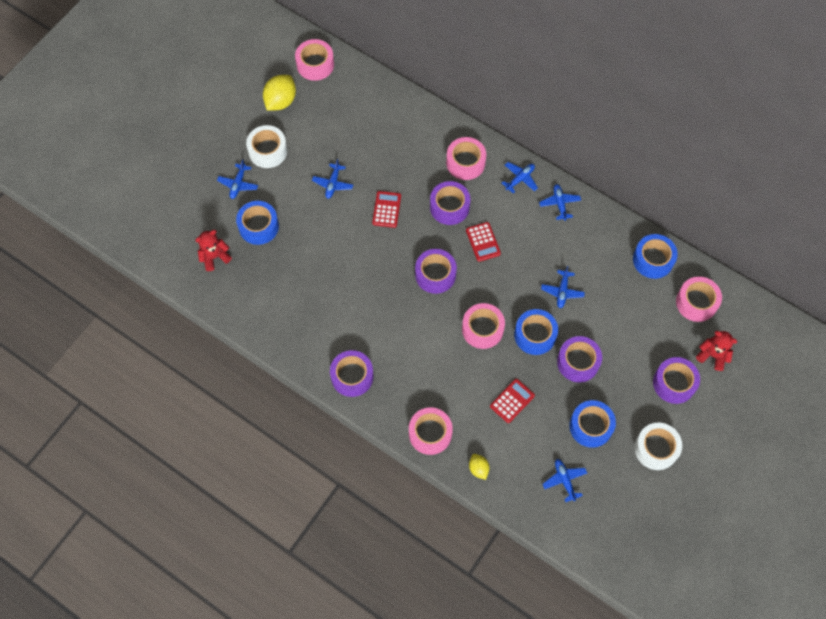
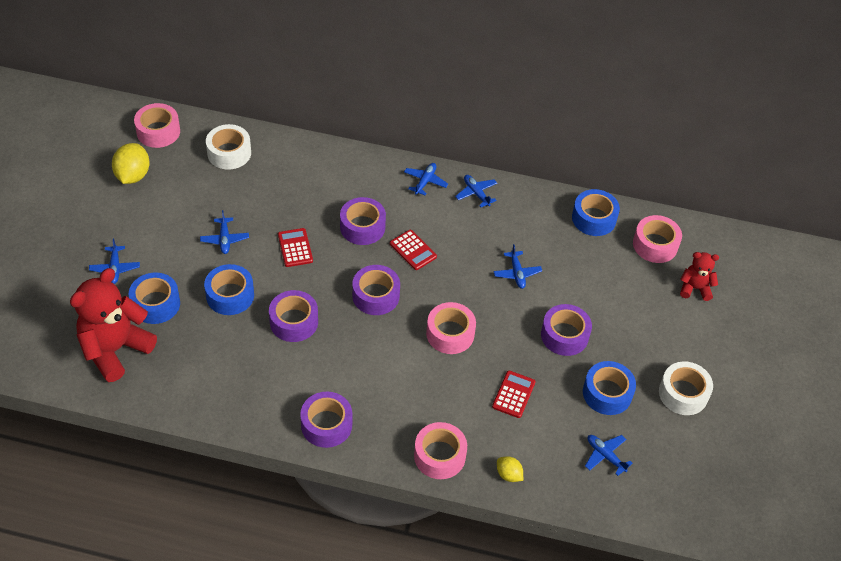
camera: 25 degrees left, 15 degrees down
red teddy bear [195,230,232,271] -> red teddy bear [70,268,157,382], size x1.93
white tape [246,125,288,168] -> white tape moved to [206,124,251,170]
pink tape [446,137,486,180] -> none
blue tape [514,309,558,355] -> blue tape moved to [204,264,254,315]
purple tape [653,357,700,404] -> purple tape moved to [269,290,318,342]

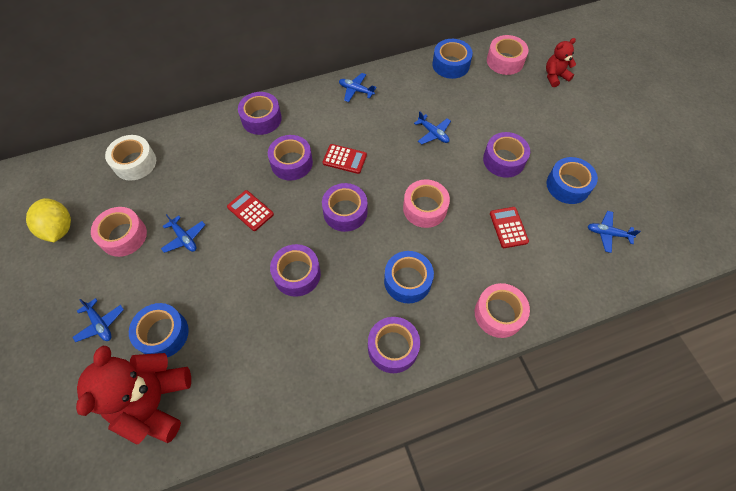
camera: 30 degrees left, 10 degrees up
pink tape [134,103,180,148] -> pink tape moved to [91,207,147,257]
blue tape [204,264,254,315] -> blue tape moved to [384,251,434,303]
blue plane [404,163,448,195] -> none
yellow lemon [497,456,523,482] -> none
white tape [659,361,713,415] -> none
none -> purple tape [238,92,282,135]

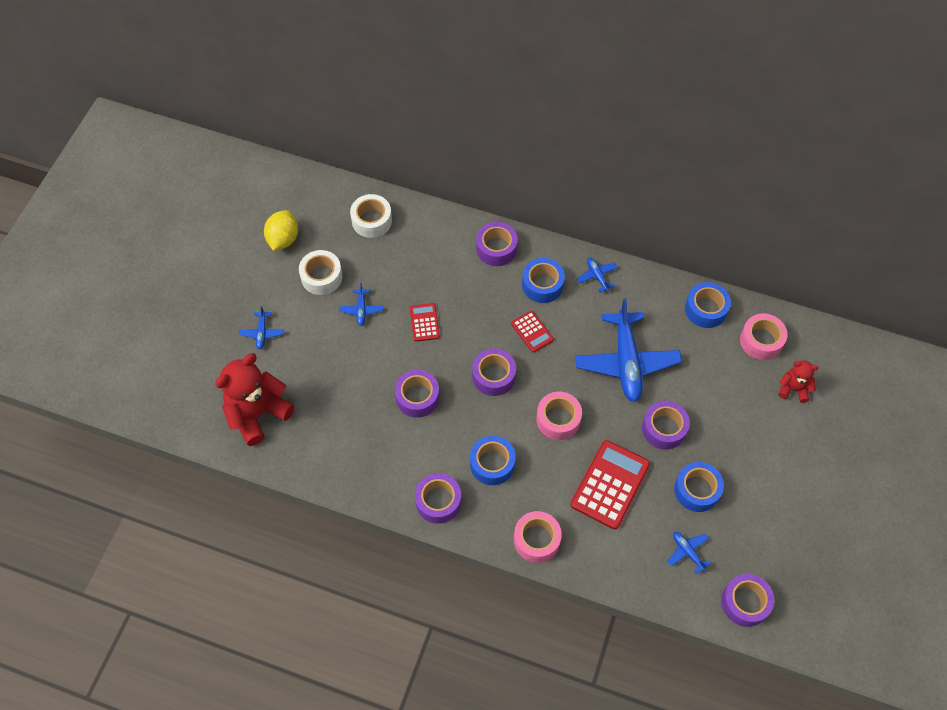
camera: 40 degrees right, 0 degrees up
pink tape [91,207,147,257] -> white tape [299,250,343,295]
blue tape [129,303,189,357] -> blue tape moved to [522,258,565,303]
purple tape [268,135,313,181] -> purple tape moved to [721,574,774,627]
blue plane [414,111,451,144] -> blue plane [575,299,682,402], size x2.31
red calculator [490,207,529,248] -> red calculator [571,440,650,529], size x1.88

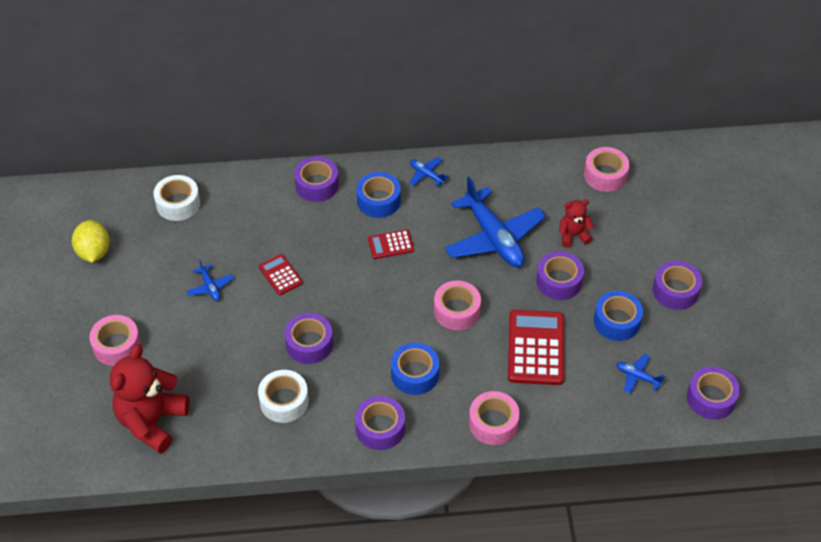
camera: 25 degrees left, 10 degrees down
blue plane [239,306,284,349] -> pink tape [89,315,141,366]
white tape [299,250,343,295] -> white tape moved to [258,370,309,423]
purple tape [472,349,516,396] -> purple tape moved to [653,261,702,310]
red calculator [511,311,554,353] -> red calculator turned 135 degrees clockwise [368,230,414,259]
blue tape [685,282,731,328] -> none
red teddy bear [778,360,819,403] -> red teddy bear moved to [559,199,594,248]

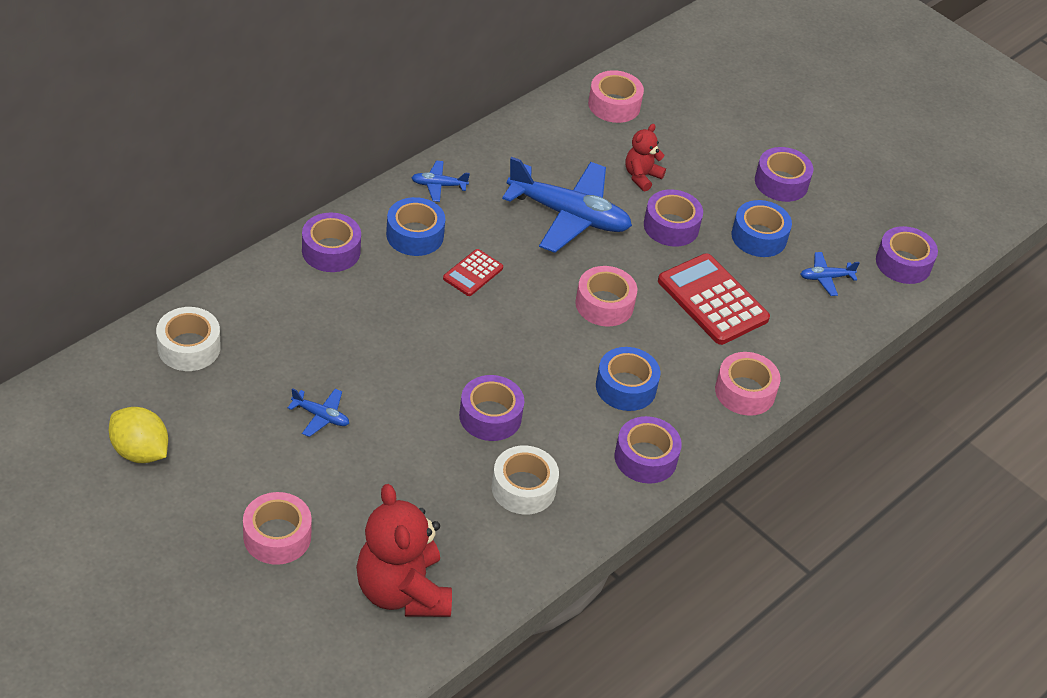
camera: 45 degrees left, 5 degrees down
red calculator [259,254,303,295] -> none

